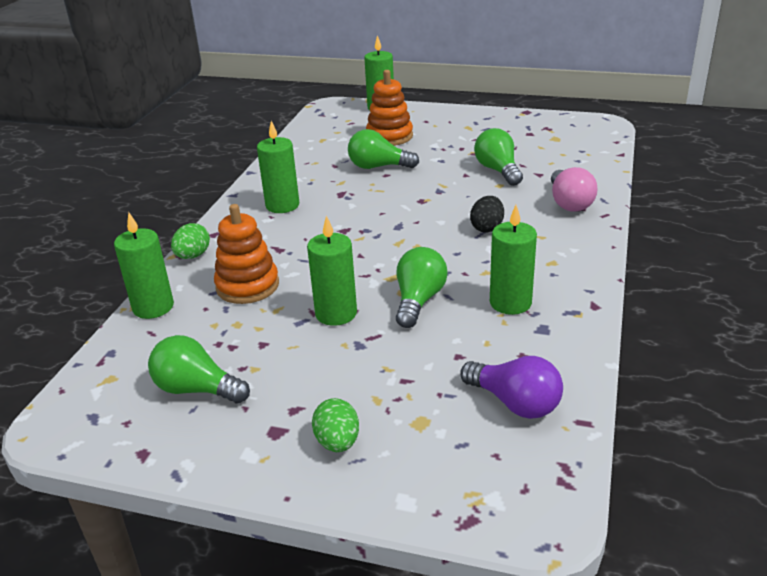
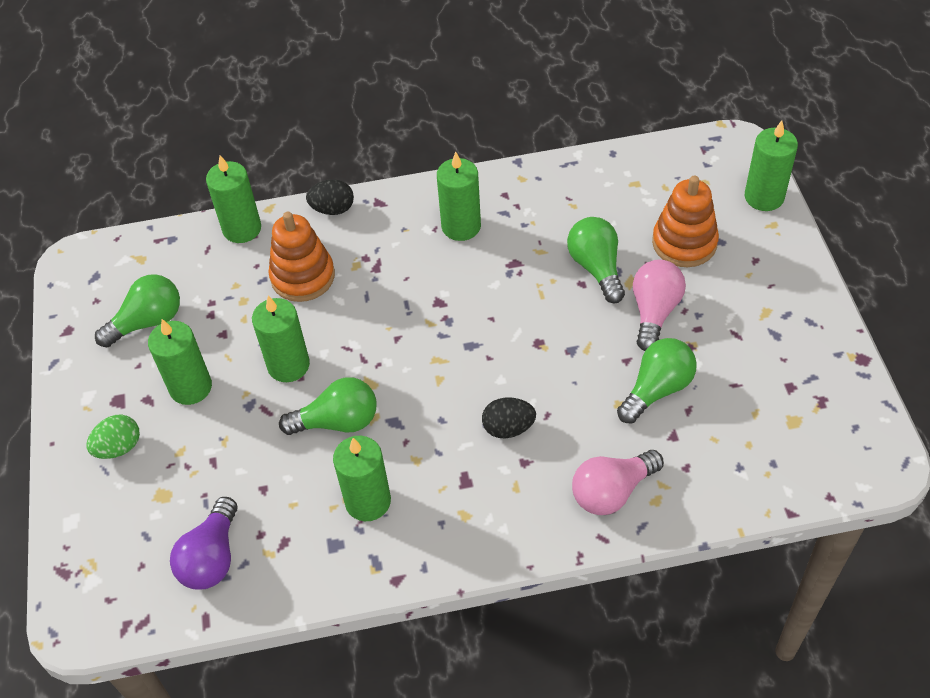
camera: 65 degrees right, 20 degrees up
green light bulb [148,335,250,404] -> green light bulb turned 60 degrees clockwise [95,274,180,347]
green egg [171,223,210,259] -> black egg [306,179,354,215]
none -> green candle [148,319,212,405]
none -> pink light bulb [633,260,686,351]

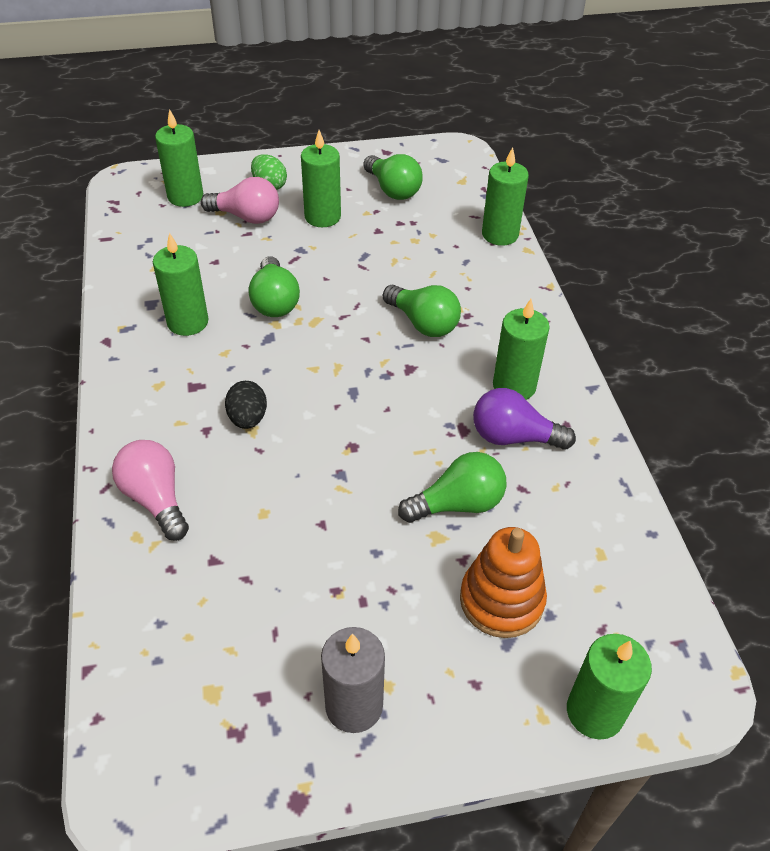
camera: 85 degrees right, 5 degrees down
purple light bulb [170,497,237,590] -> purple light bulb moved to [473,388,576,450]
green candle [252,296,310,382] -> green candle moved to [155,109,203,207]
orange stacking toy [268,212,335,302] -> none
black egg [306,179,354,215] -> none
green light bulb [617,338,697,423] -> green light bulb moved to [383,285,461,337]
pink light bulb [633,260,686,351] -> pink light bulb moved to [201,177,279,224]
none -> grey candle [321,627,385,733]

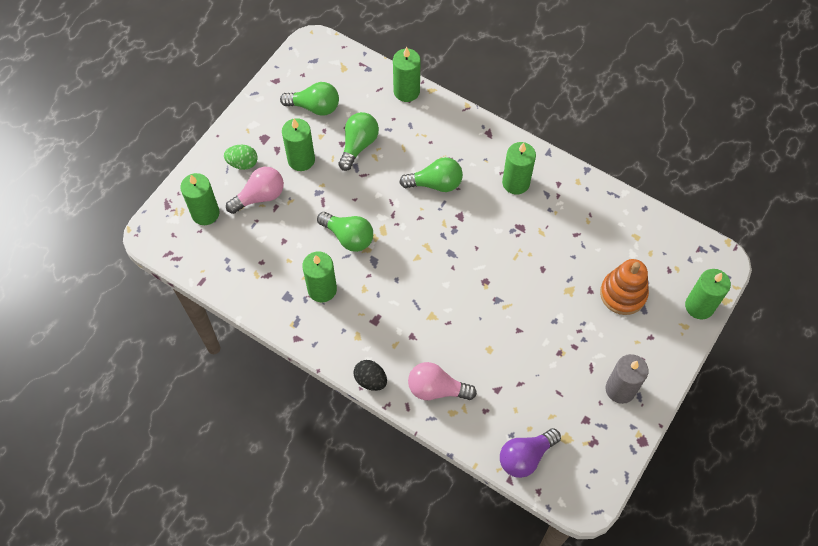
camera: 45 degrees left, 15 degrees up
black egg [225,381,267,429] -> black egg moved to [354,360,387,391]
green light bulb [398,452,506,523] -> green light bulb moved to [338,112,379,171]
purple light bulb [473,388,576,450] -> purple light bulb moved to [500,428,561,478]

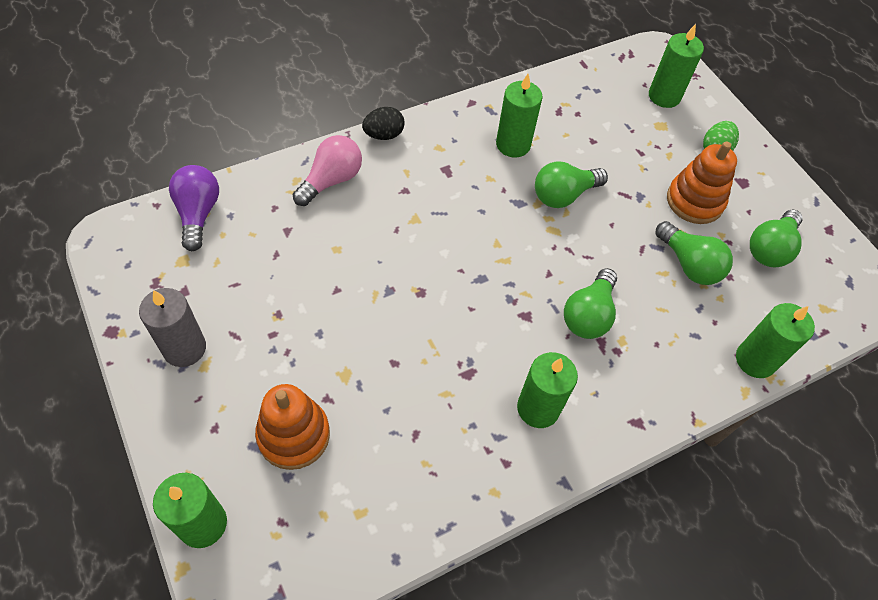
camera: 115 degrees right, 5 degrees down
pink light bulb [226,167,284,214] -> none
green candle [282,118,315,171] -> orange stacking toy [667,141,737,224]

